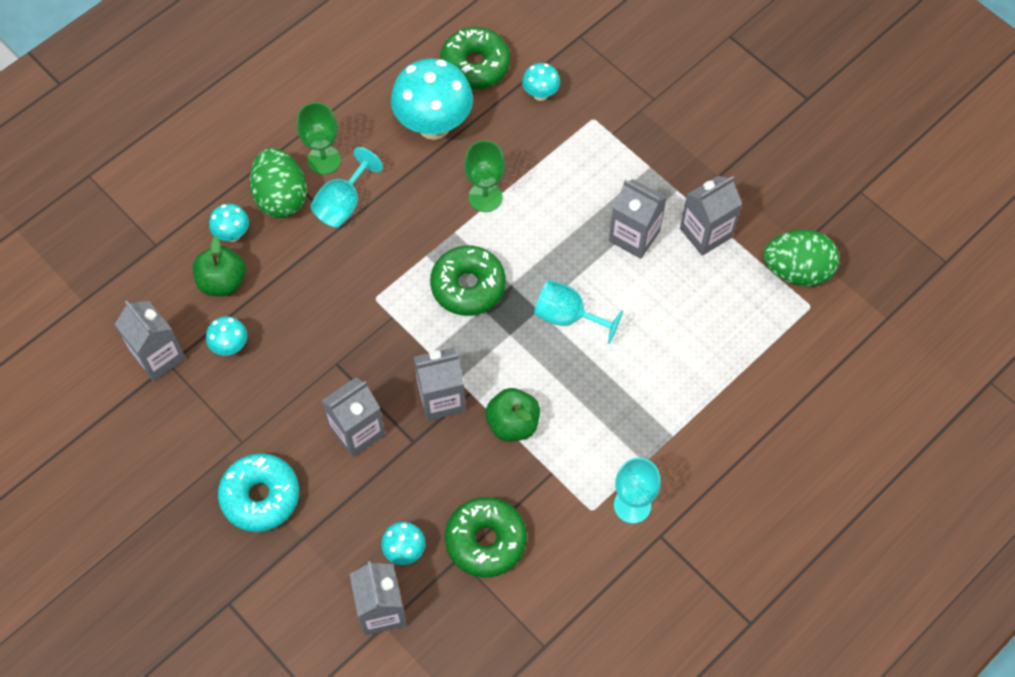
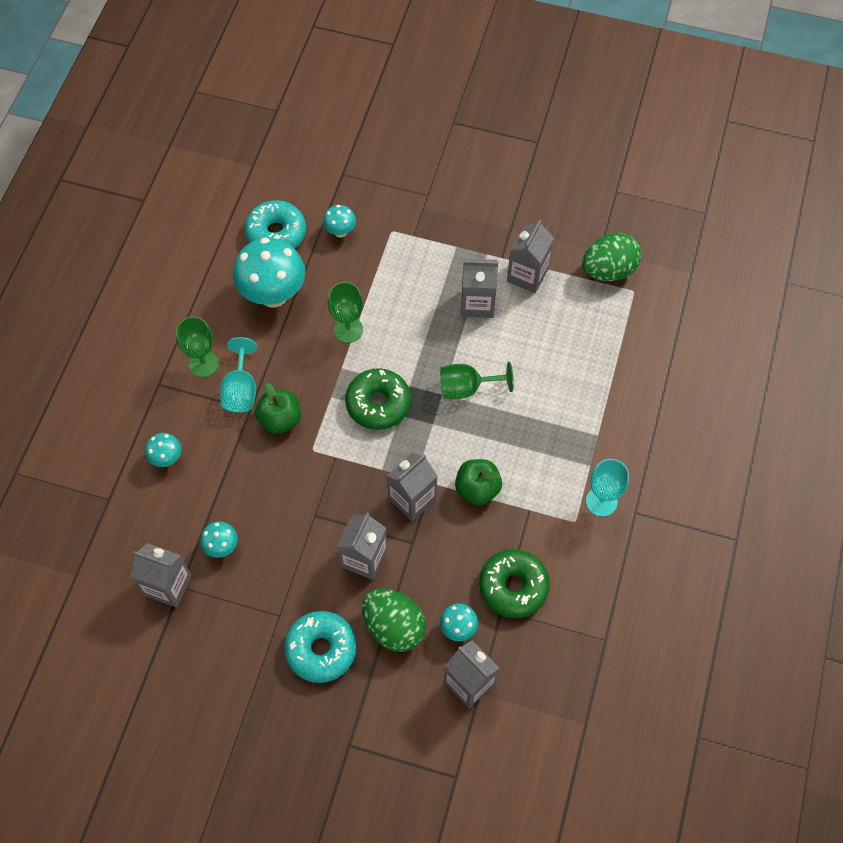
camera: 30 degrees left, 0 degrees up
green apple [192,236,246,296] -> green apple moved to [255,383,301,434]
green egg [250,148,307,218] -> green egg moved to [362,589,426,652]
green donut [440,27,510,89] -> turquoise donut [245,200,306,249]
turquoise goblet [534,280,623,344] -> green goblet [440,362,514,399]

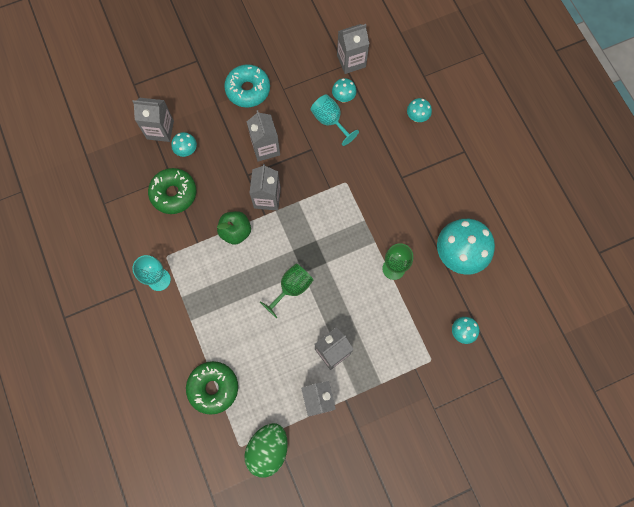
camera: 140 degrees right, 10 degrees up
green goblet [176,317,219,377] -> none
turquoise goblet [220,337,257,413] -> turquoise goblet moved to [311,94,359,146]
turquoise donut [245,200,306,249] -> none
green apple [255,383,301,434] -> none
green donut [345,368,411,430] -> green donut moved to [186,361,238,415]
green egg [362,589,426,652] -> none

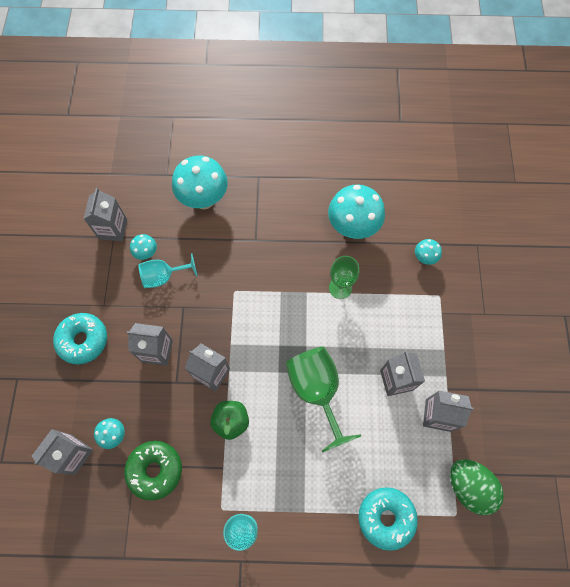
camera: 65 degrees left, 5 degrees down
green donut [186,361,238,415] -> turquoise donut [359,487,418,551]
green goblet [260,263,313,318] -> green goblet [286,347,361,452], size x1.60
turquoise mushroom [407,98,432,122] -> turquoise mushroom [172,156,228,209], size x2.11

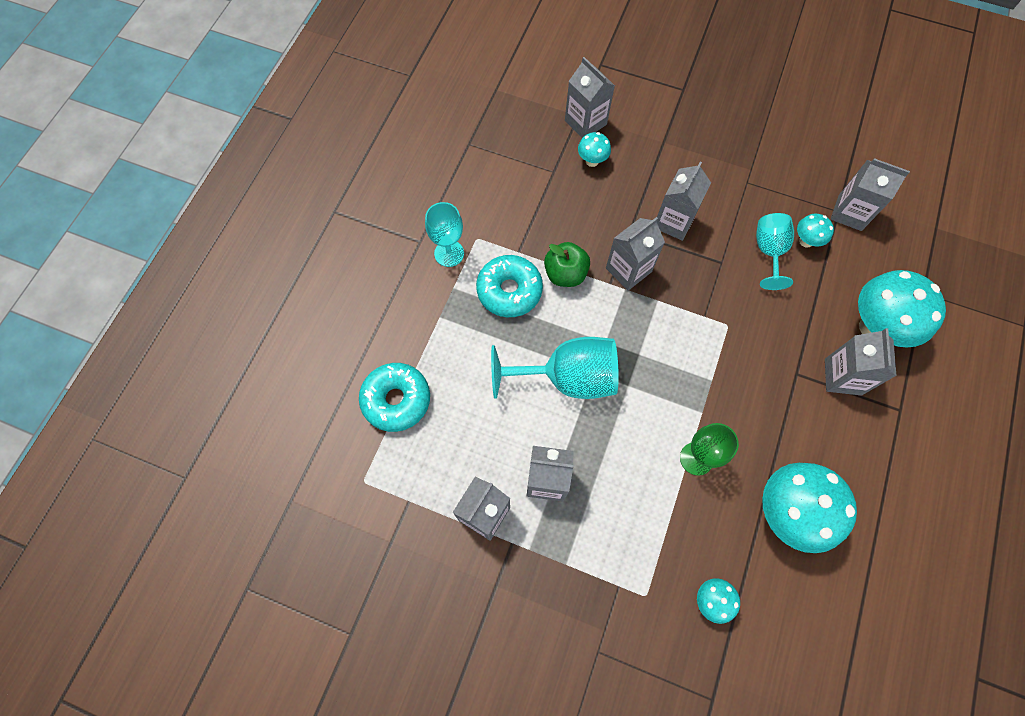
camera: 110 degrees right, 0 degrees up
turquoise donut [53,313,107,364] -> turquoise donut moved to [476,255,543,317]
green donut [124,441,182,501] -> none
green goblet [286,347,361,452] -> turquoise goblet [491,337,619,399]
green egg [450,459,504,515] -> none
none -> grey carton [825,328,897,396]

